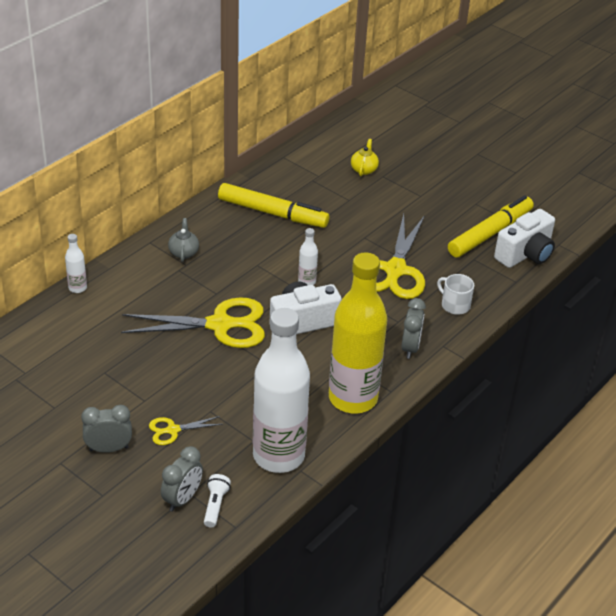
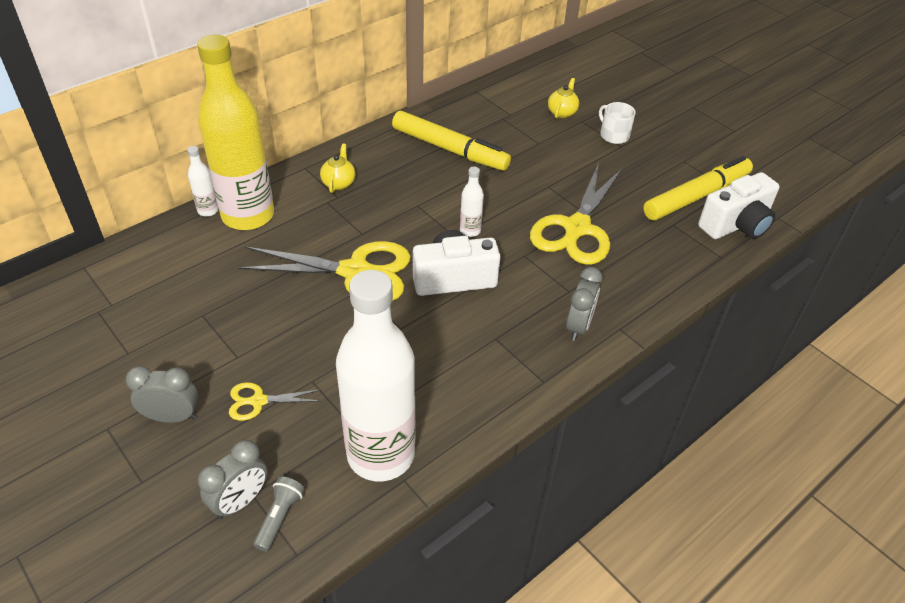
camera: 10 degrees right, 5 degrees up
grey teapot [168,218,199,262] -> yellow teapot [320,144,356,193]
white flashlight [204,474,231,528] -> grey flashlight [253,476,305,552]
yellow bottle [329,252,387,414] -> yellow bottle moved to [197,35,274,230]
white mug [437,274,474,315] -> white mug moved to [599,102,635,144]

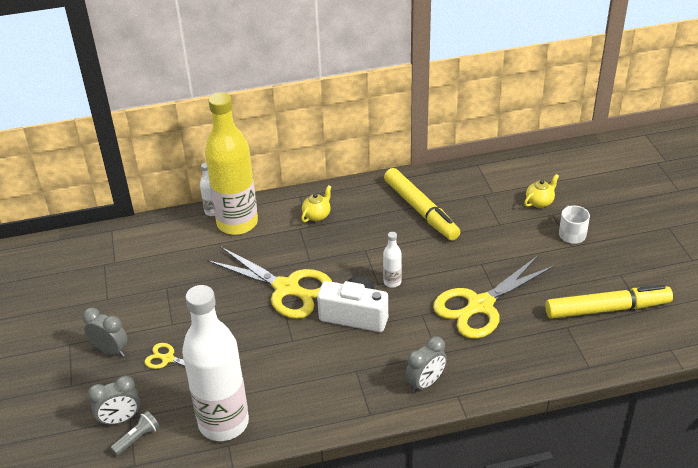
camera: 30 degrees right, 5 degrees down
white camera [698,172,780,239] -> none

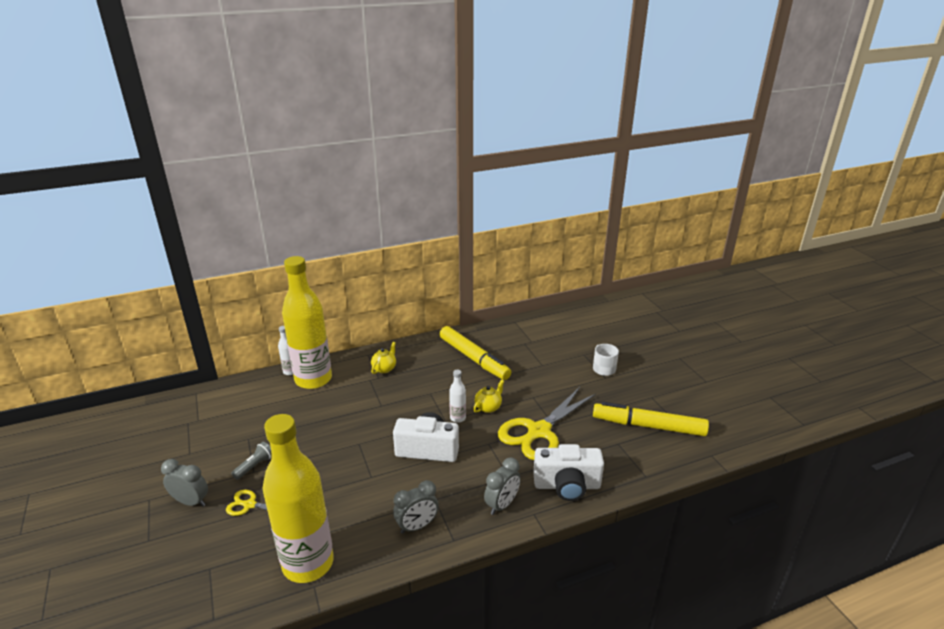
camera: 10 degrees left, 10 degrees down
grey clock [88,376,140,426] -> grey clock moved to [393,480,439,534]
grey flashlight [110,411,160,456] -> grey flashlight moved to [231,442,272,480]
white bottle [182,285,249,441] -> yellow bottle [262,414,334,583]
yellow scissors [207,246,332,319] -> none
yellow teapot [524,174,559,208] -> yellow teapot moved to [473,380,504,413]
yellow marker [545,285,673,319] -> yellow marker turned 150 degrees counterclockwise [593,402,709,436]
none -> white camera [533,444,604,501]

